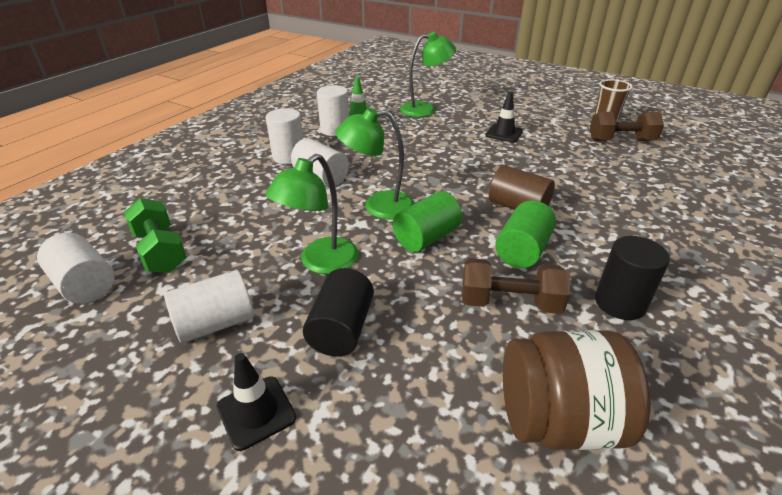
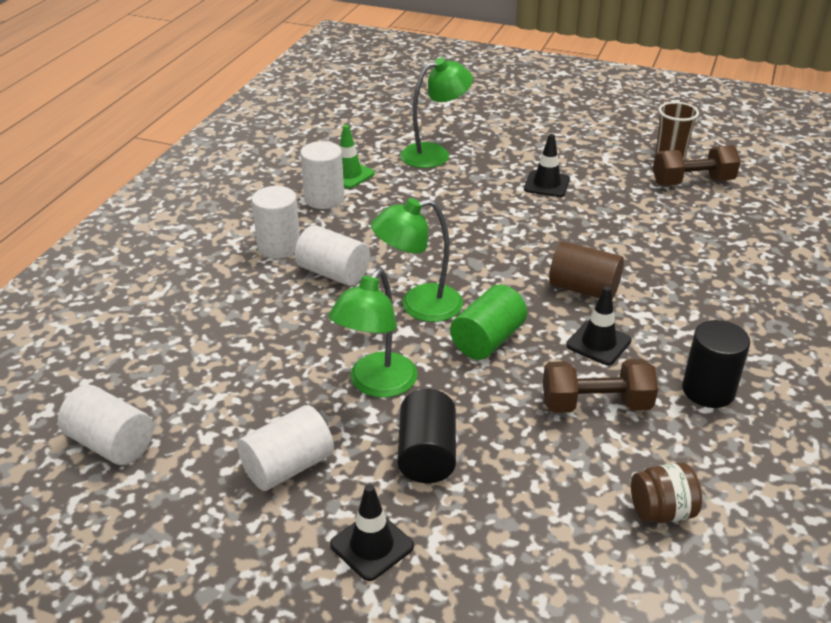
camera: 10 degrees left, 0 degrees up
green dumbbell [124,198,187,273] -> none
green cylinder [495,200,556,268] -> black traffic cone [566,286,632,365]
brown jar [503,330,651,450] -> brown jar [631,462,702,523], size x0.54

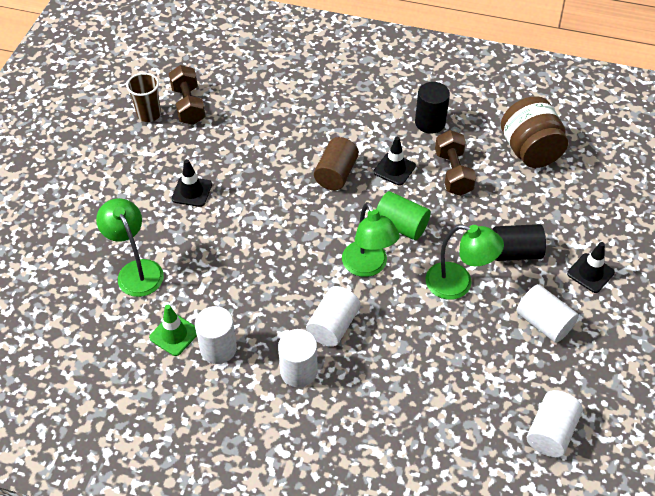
camera: 95 degrees left, 15 degrees up
brown jar [631,462,702,523] -> brown jar [501,96,568,168], size x1.85

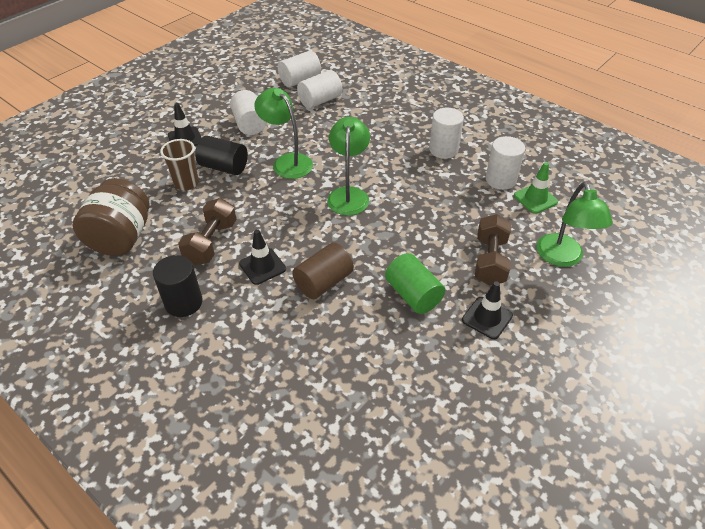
camera: 155 degrees left, 5 degrees down
brown cup [126,73,161,122] -> brown cup moved to [160,139,199,191]
brown dumbbell [169,65,206,125] -> brown dumbbell moved to [475,214,511,286]
white cylinder [306,286,361,347] -> white cylinder moved to [297,70,342,109]
green cylinder [376,191,431,240] -> green cylinder moved to [385,253,445,314]

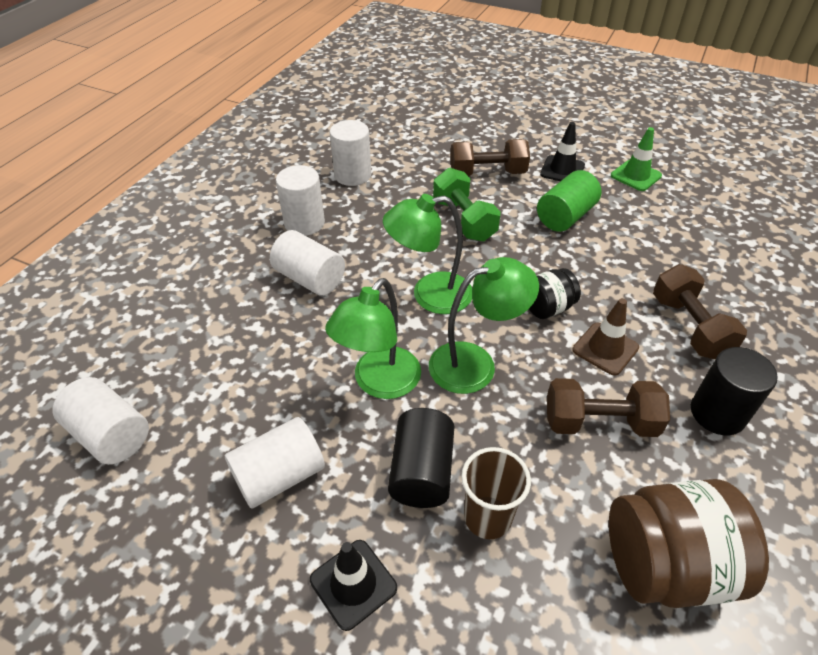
camera: 105 degrees left, 0 degrees up
black traffic cone [239,229,286,285] -> brown traffic cone [572,298,639,376]
brown cylinder [292,242,354,299] -> none
white cylinder [297,70,342,109] -> white cylinder moved to [270,230,345,296]
green traffic cone [514,162,558,214] -> green traffic cone moved to [611,127,662,191]
green lamp [536,182,613,267] -> green lamp moved to [429,257,539,394]
none -> green dumbbell [433,168,501,241]
none -> black jar [529,268,581,319]
none -> brown dumbbell [653,264,747,359]

